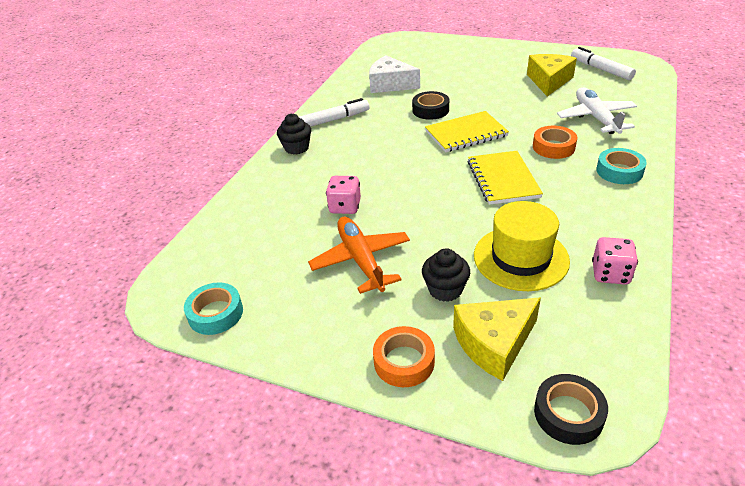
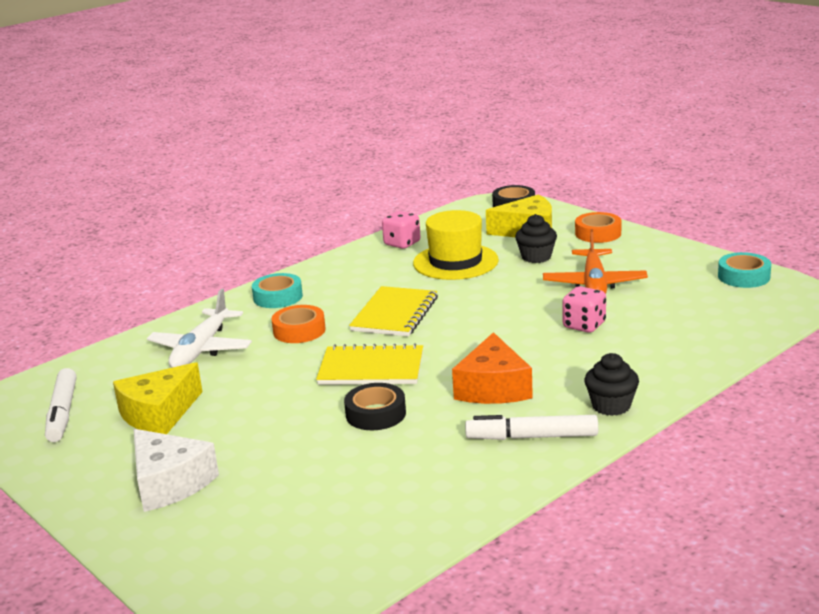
camera: 155 degrees left, 15 degrees down
white cheese [369,55,420,93] -> white cheese moved to [134,429,219,512]
none -> orange cheese [452,332,533,404]

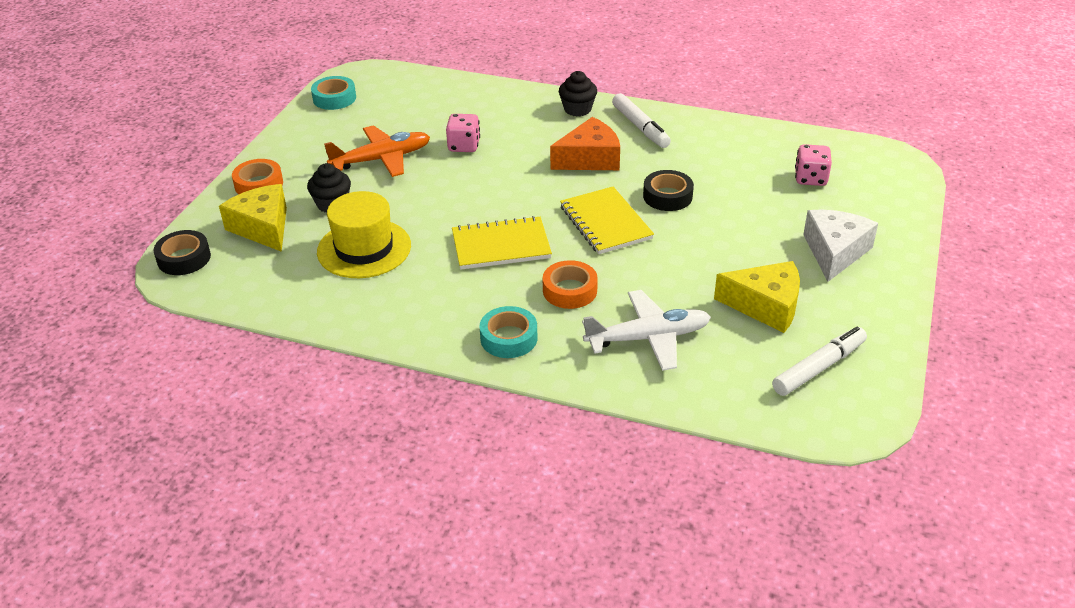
camera: 120 degrees left, 15 degrees up
pink dice [382,211,421,249] -> pink dice moved to [795,144,832,186]

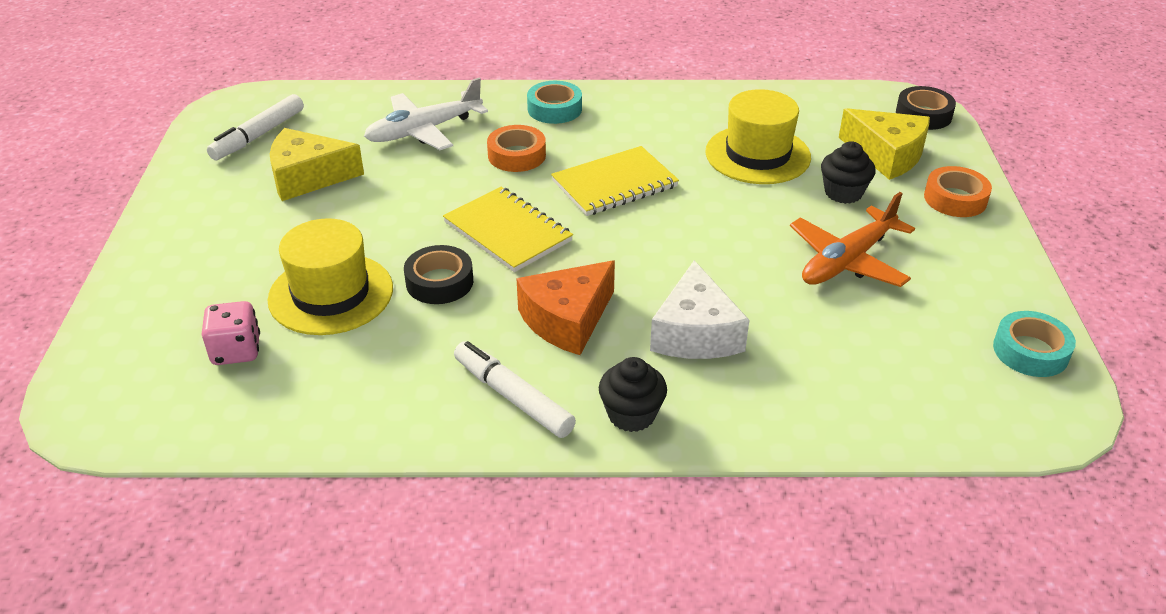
camera: 160 degrees right, 0 degrees up
pink dice [446,114,480,152] -> none
white cheese [803,210,878,282] -> white cheese moved to [650,260,749,359]
none -> yellow hat [267,218,393,335]

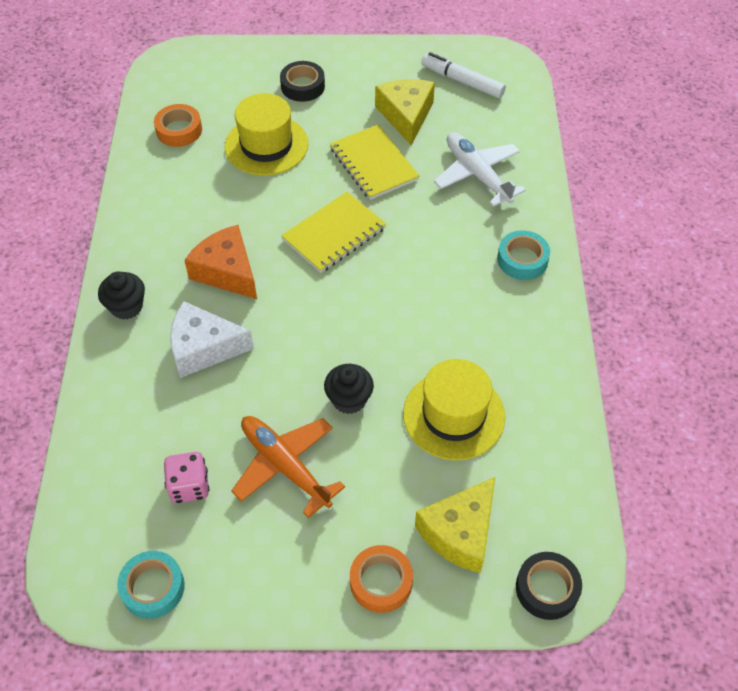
camera: 90 degrees right, 15 degrees up
pink dice [202,301,260,365] -> pink dice moved to [164,452,209,503]
black tape [404,245,473,304] -> black tape moved to [280,61,325,102]
white marker [454,341,576,438] -> none
orange tape [487,125,546,172] -> orange tape moved to [154,104,202,147]
yellow notebook [551,146,679,216] -> yellow notebook moved to [330,125,419,200]
black cupcake [821,141,876,204] -> black cupcake moved to [324,364,374,414]

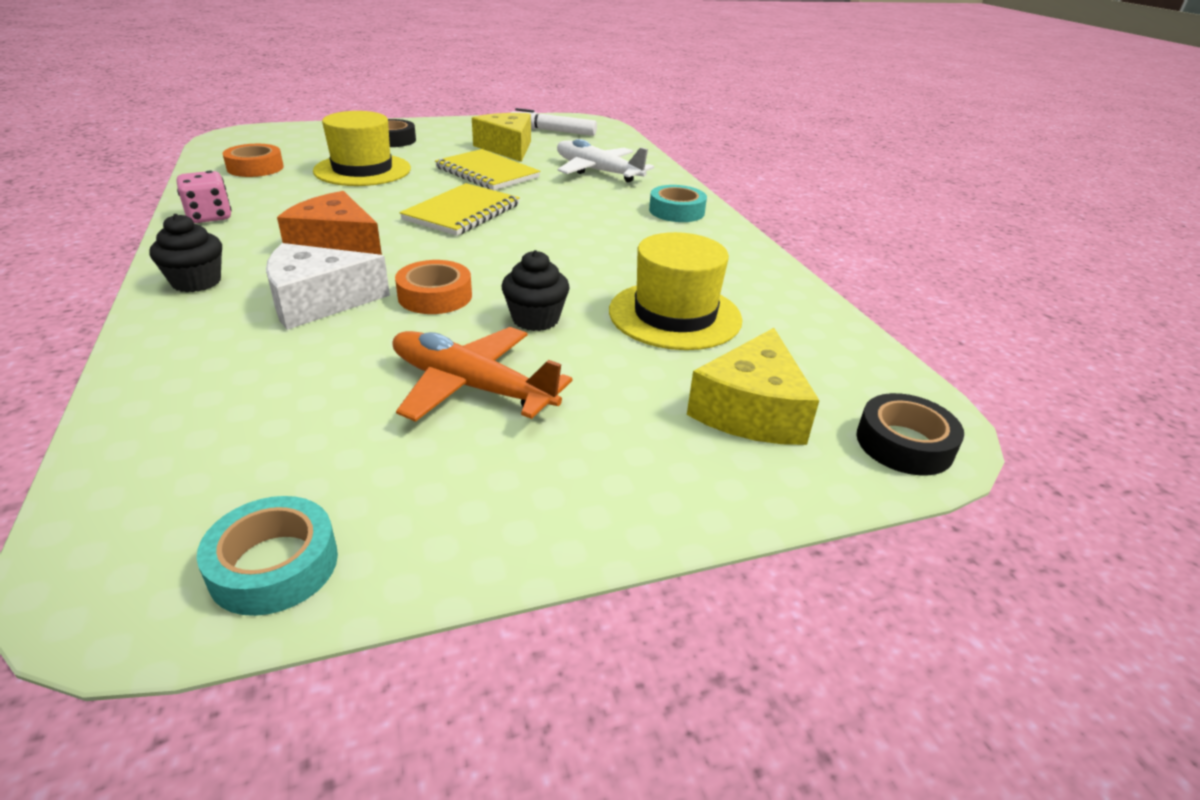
camera: 20 degrees left, 20 degrees down
pink dice [164,452,209,503] -> pink dice moved to [177,170,232,223]
orange tape [350,545,413,613] -> orange tape moved to [395,260,472,314]

